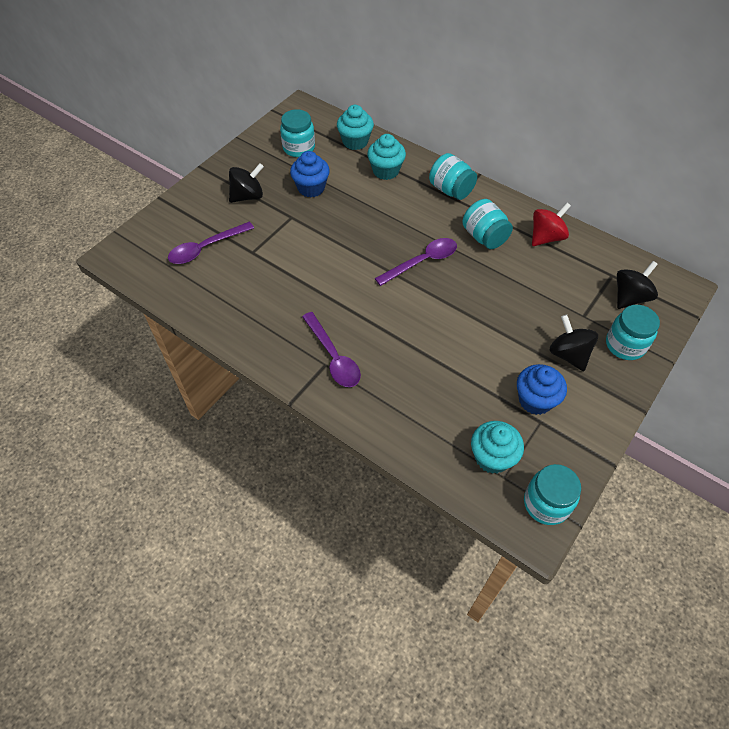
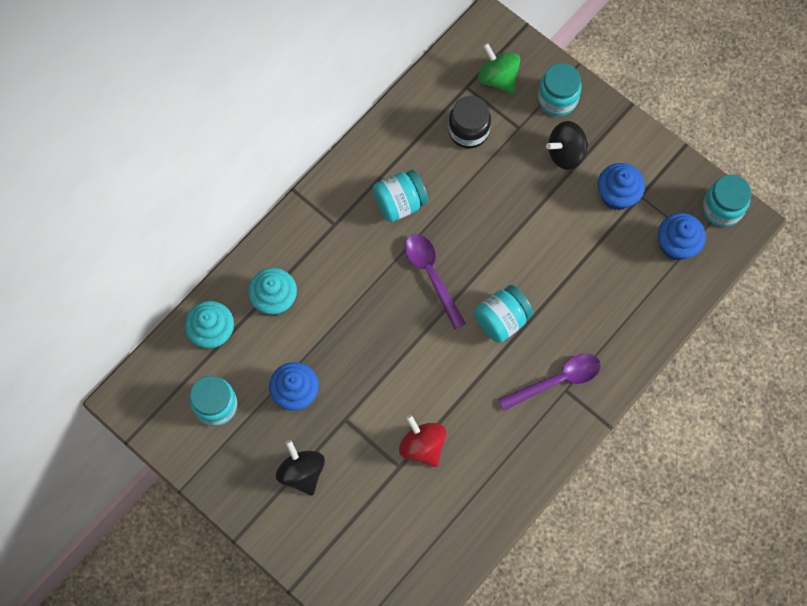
camera: 85 degrees left, 15 degrees up
purple spoon [168,222,254,264] -> none
turquoise jar [429,153,477,200] -> turquoise jar moved to [474,285,534,343]
turquoise cupcake [471,421,524,474] -> blue cupcake [658,213,706,261]
red spinning top [532,203,571,246] -> red spinning top moved to [399,415,446,467]
black spinning top [617,261,658,309] -> green spinning top [478,43,520,94]
none -> black jar [448,96,491,149]

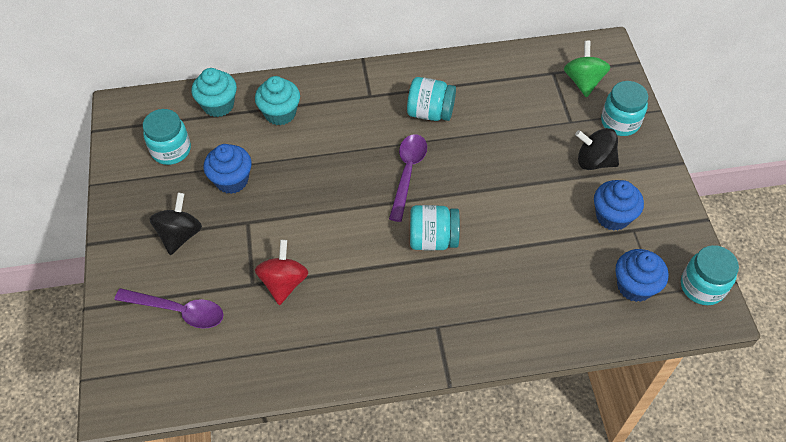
camera: 40 degrees right, 15 degrees down
black jar [448,96,491,149] -> none
purple spoon [498,354,601,411] -> purple spoon moved to [115,288,224,329]

